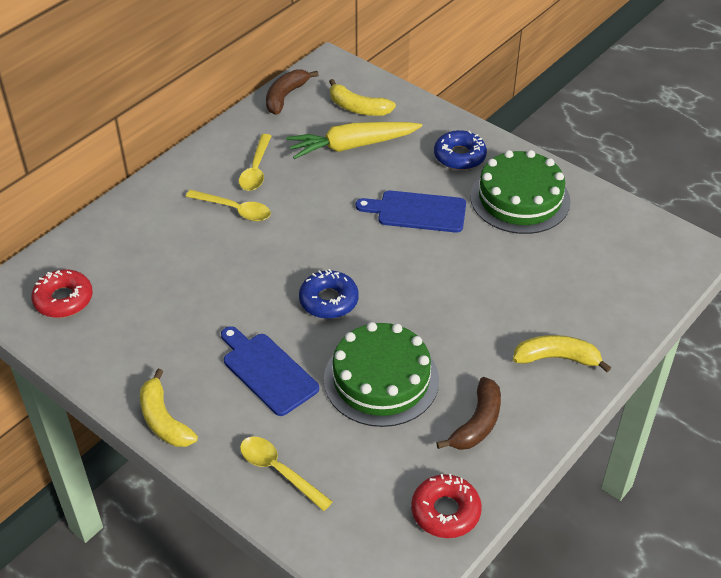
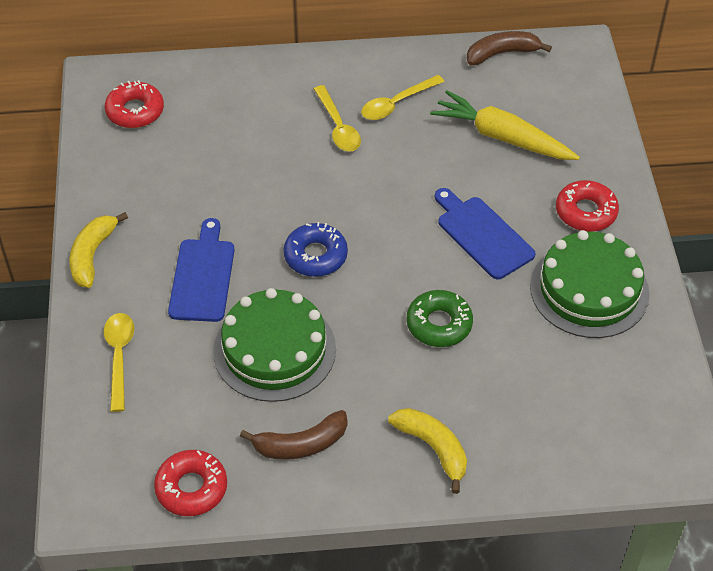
camera: 45 degrees right, 5 degrees up
yellow banana [329,79,396,116] -> none
blue donut [434,130,487,170] -> red donut [556,180,619,232]
none -> green donut [406,290,473,347]

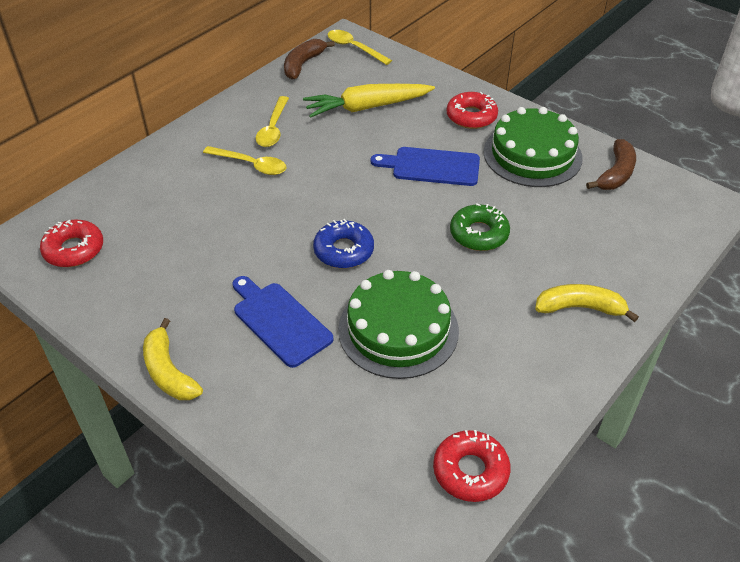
camera: 45 degrees left, 5 degrees down
yellow spoon [104,313,134,412] -> yellow spoon moved to [328,30,392,65]
brown banana [240,410,347,460] -> brown banana moved to [586,139,636,190]

